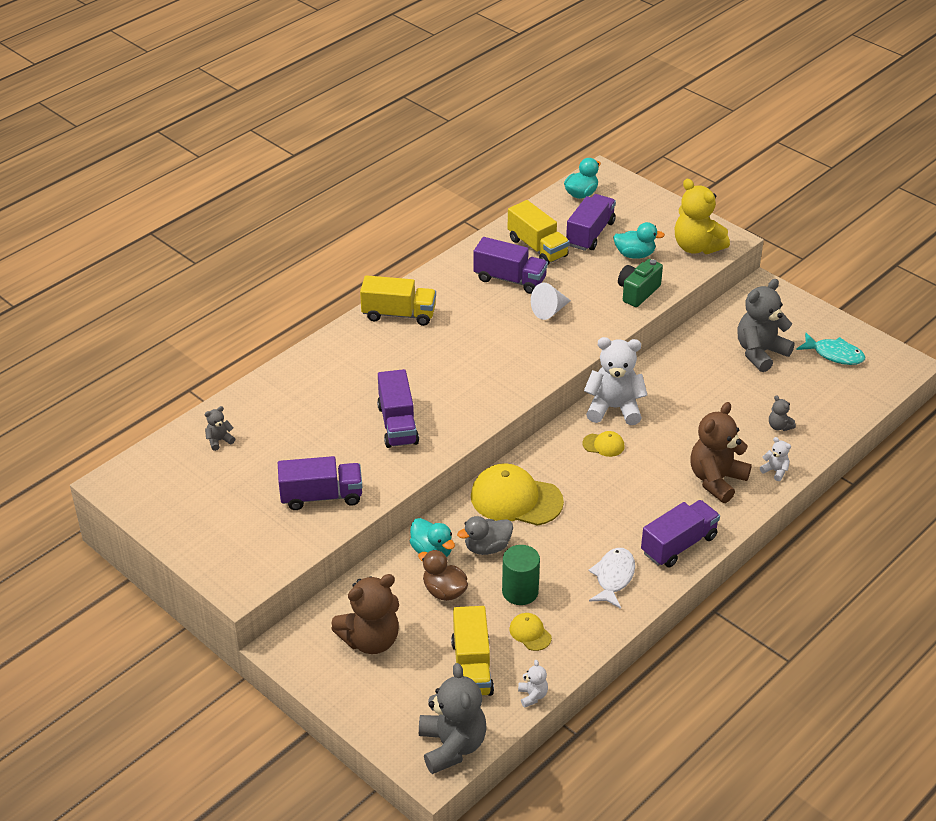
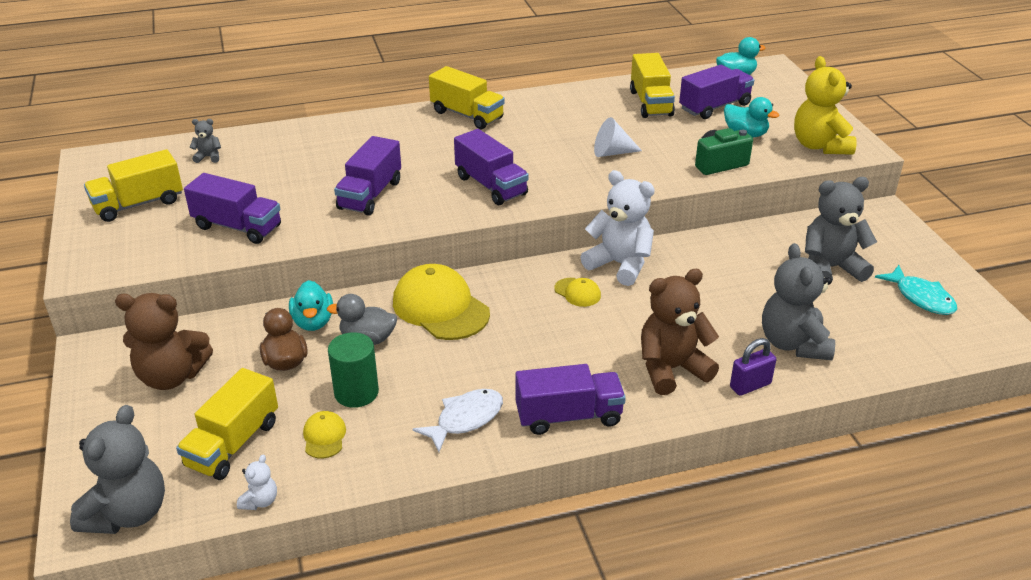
camera: 30 degrees right, 5 degrees down
purple truck [473,237,548,294] -> purple truck moved to [454,129,528,205]
white teddy bear [760,437,791,481] -> purple padlock [730,338,776,396]
grey teddy bear [769,395,796,431] -> grey teddy bear [762,243,835,360], size x2.23
none -> yellow truck [84,149,183,222]

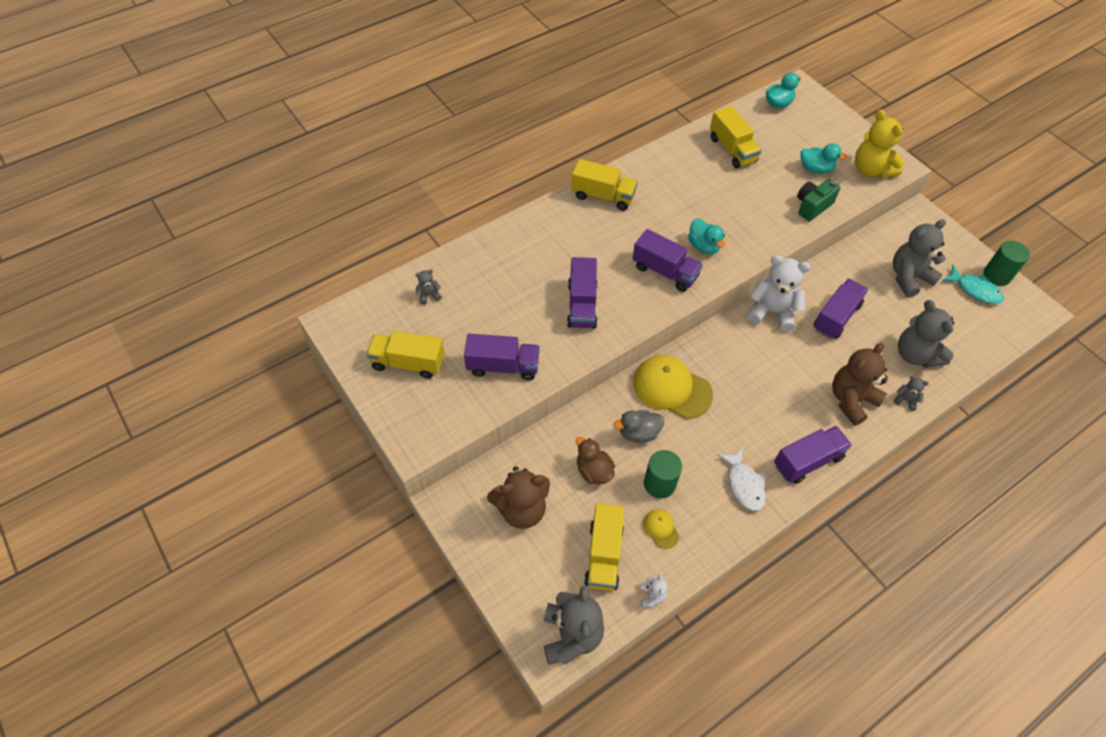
camera: 20 degrees left, 20 degrees up
yellow truck [84,149,183,222] -> yellow truck turned 60 degrees clockwise [366,331,445,379]
turquoise duck [289,280,333,331] -> turquoise duck moved to [688,219,725,254]
white fish [413,389,503,452] -> white fish turned 135 degrees clockwise [718,448,766,511]
yellow cap [554,278,601,307] -> none
white cone [594,117,642,157] -> none
purple truck [679,65,754,119] -> purple truck moved to [814,278,868,339]
purple padlock [730,338,776,396] -> grey teddy bear [893,376,929,411]
none -> green cylinder [984,241,1030,286]

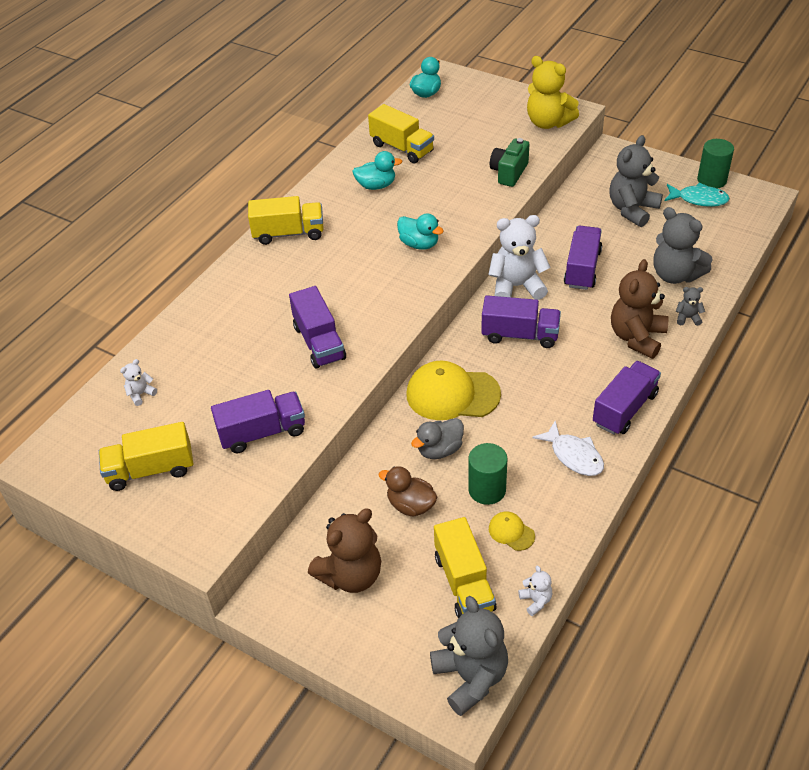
camera: 20 degrees left, 10 degrees down
grey teddy bear [416,269,442,305] -> white teddy bear [120,359,157,406]
purple truck [632,229,703,292] -> purple truck moved to [481,295,561,348]
turquoise duck [800,143,847,174] -> turquoise duck moved to [352,151,402,190]

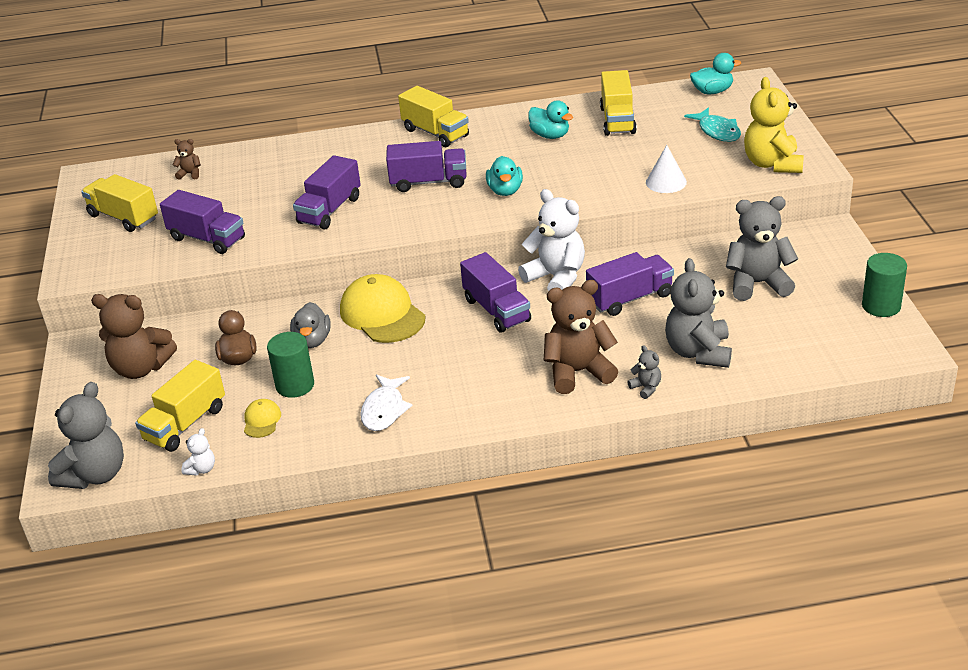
camera: 50 degrees right, 10 degrees down
white teddy bear [120,359,157,406] -> brown teddy bear [173,139,201,180]
grey duck [411,418,464,459] -> grey duck turned 105 degrees counterclockwise [290,302,331,348]
green camera [490,138,529,187] -> white cone [646,145,687,193]
purple truck [593,361,661,435] -> purple truck moved to [386,141,467,192]
turquoise fish [665,183,730,207] -> turquoise fish moved to [684,107,741,142]

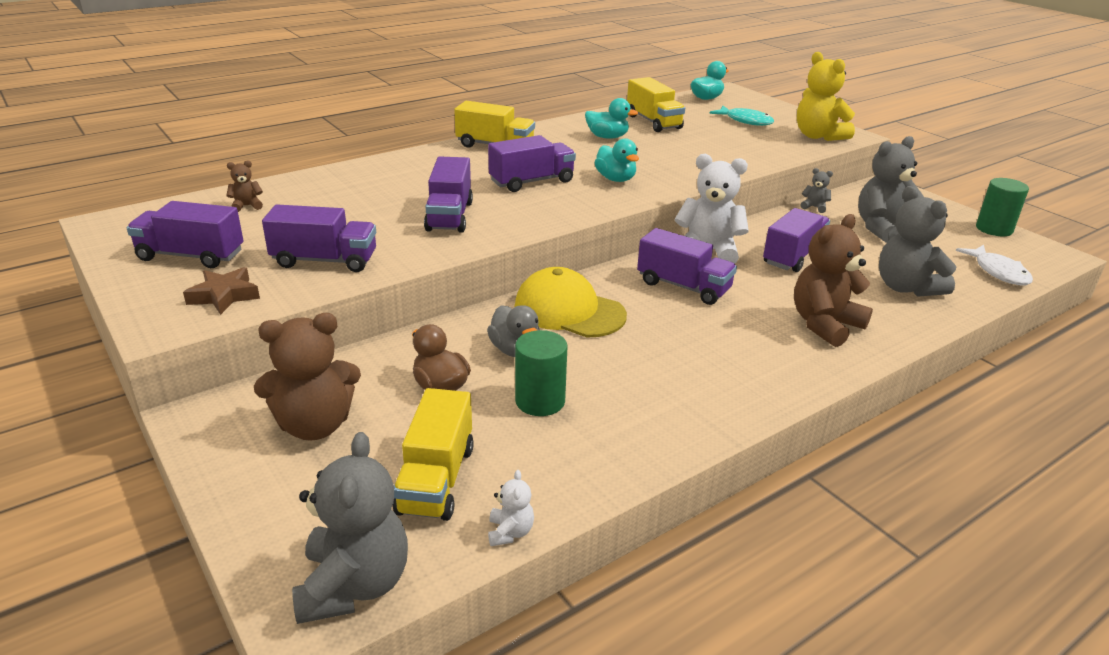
camera: 30 degrees left, 5 degrees down
yellow truck [81,174,158,232] -> purple truck [127,201,243,268]
yellow cap [244,399,281,438] -> none
white fish [360,374,412,431] -> white fish moved to [956,245,1033,285]
grey teddy bear [627,345,661,399] -> grey teddy bear moved to [800,168,833,213]
white cone [646,145,687,193] -> none
none -> brown star [183,267,260,315]

